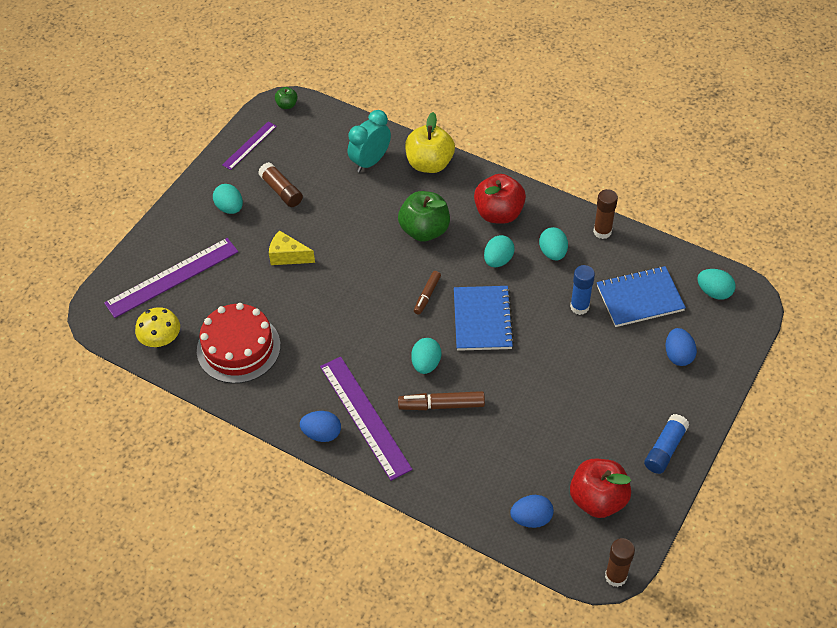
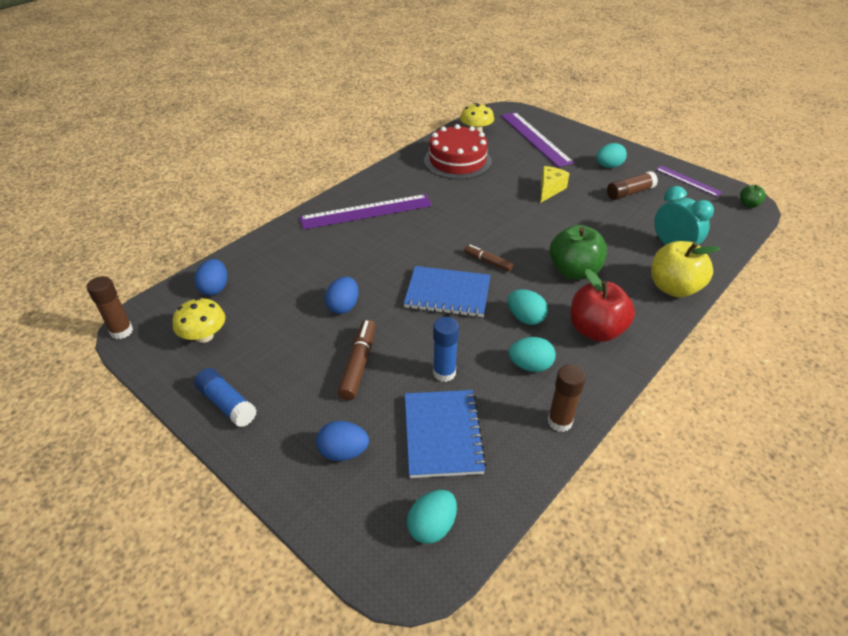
camera: 100 degrees right, 10 degrees down
blue egg [300,411,341,442] -> blue egg moved to [325,277,359,314]
brown marker [398,391,485,410] -> brown marker moved to [337,319,376,401]
turquoise egg [411,338,441,374] -> none
red apple [570,459,631,518] -> yellow mushroom [173,298,225,343]

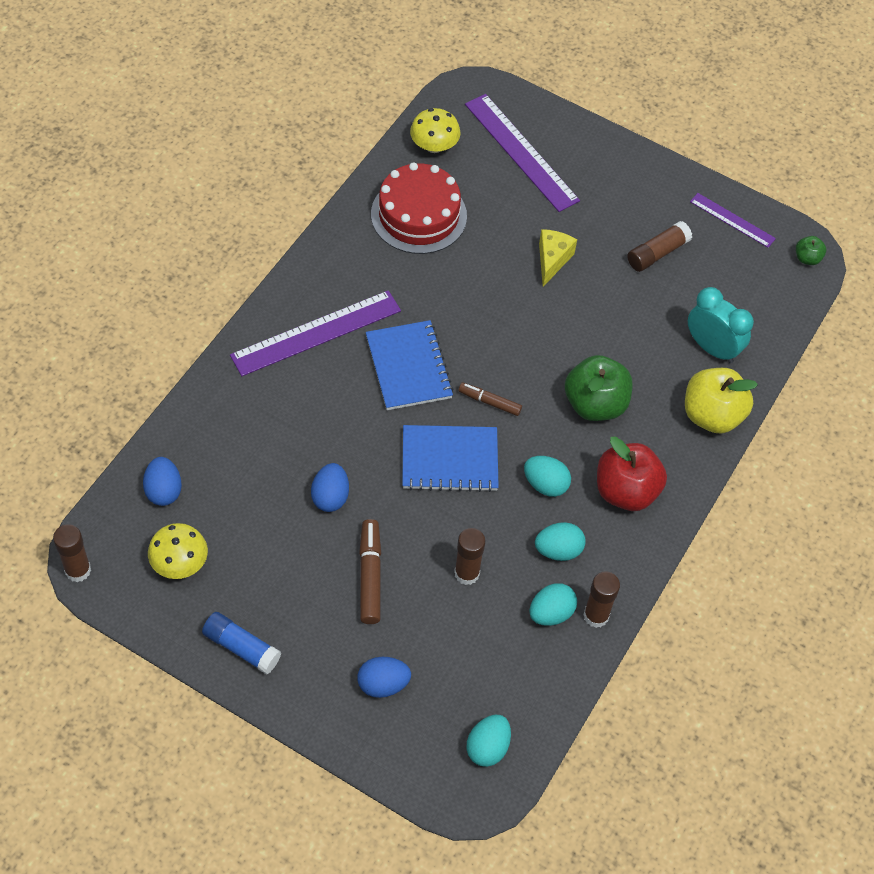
camera: 15 degrees left, 15 degrees up
blue notebook [405,390,487,478] -> blue notebook moved to [366,320,454,410]
blue glue stick [433,317,459,382] -> brown glue stick [454,528,486,585]
turquoise egg [596,143,627,168] -> turquoise egg moved to [529,583,577,626]

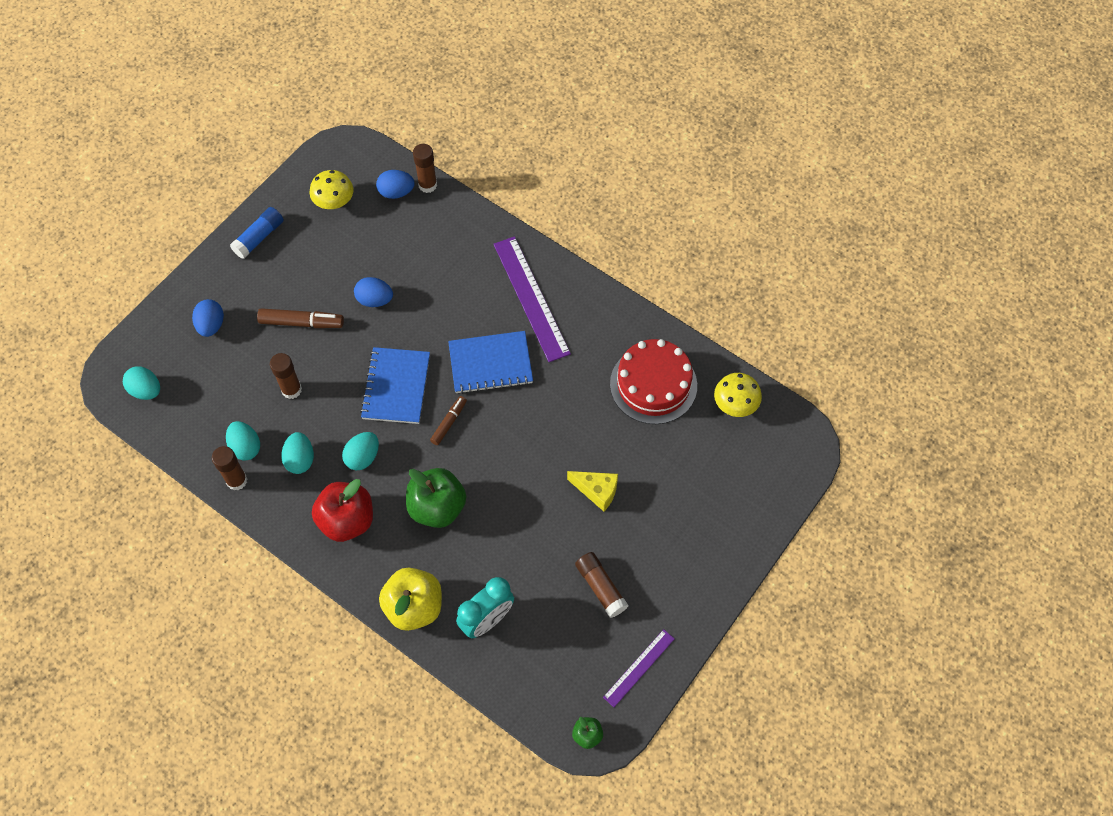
camera: 100 degrees right, 5 degrees up
brown glue stick [53,524,91,582] -> brown glue stick moved to [413,144,437,193]
purple ruler [465,94,580,212] -> none

